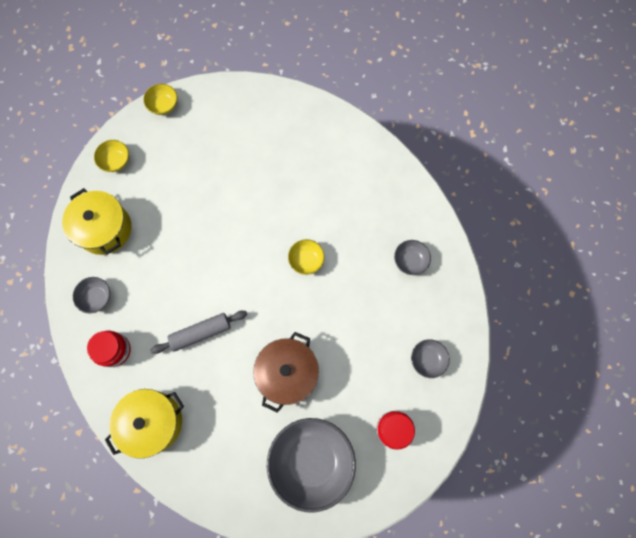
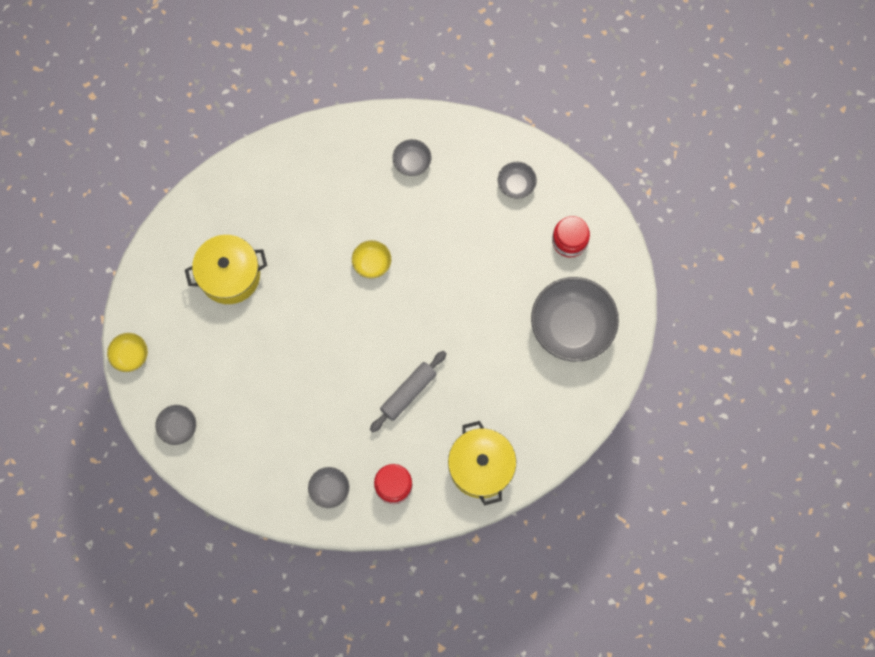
camera: 70 degrees left, 0 degrees up
yellow pot [62,188,131,255] -> yellow pot moved to [185,235,267,304]
yellow bowl [94,140,129,172] -> grey bowl [155,405,196,445]
grey rolling pin [150,311,247,354] -> grey rolling pin turned 45 degrees clockwise [370,351,447,432]
brown pot [253,332,319,413] -> none

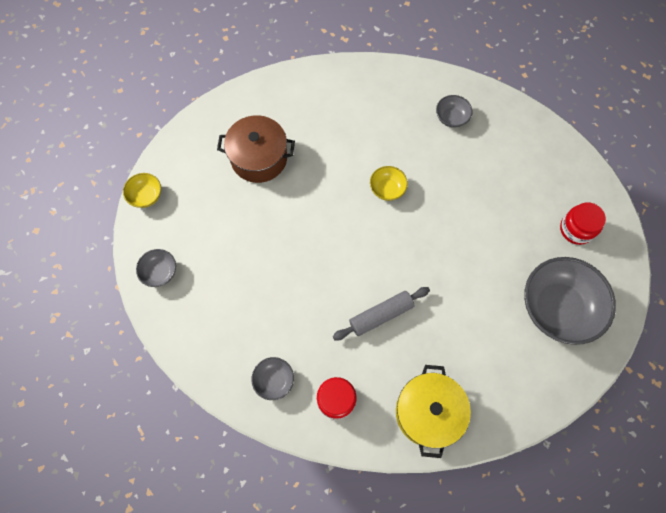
camera: 20 degrees right, 5 degrees down
yellow pot [185,235,267,304] -> brown pot [217,115,295,183]
grey bowl [498,162,537,199] -> none

